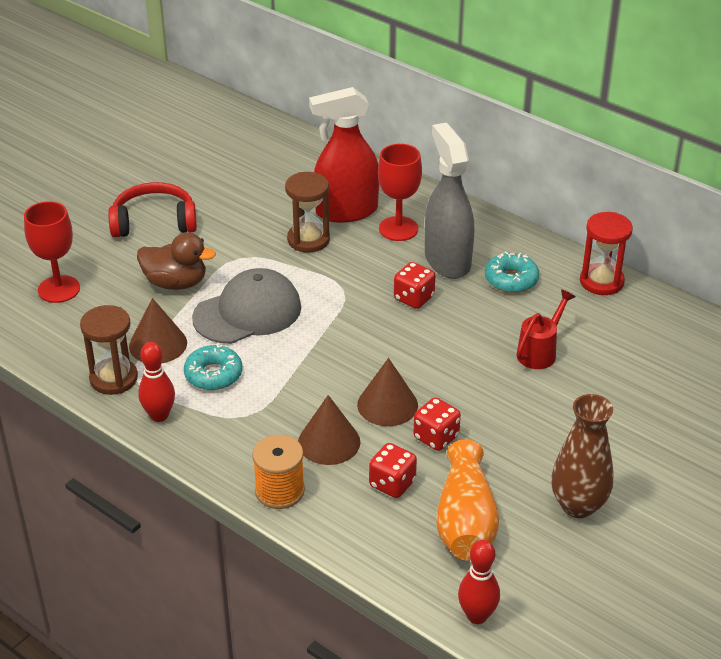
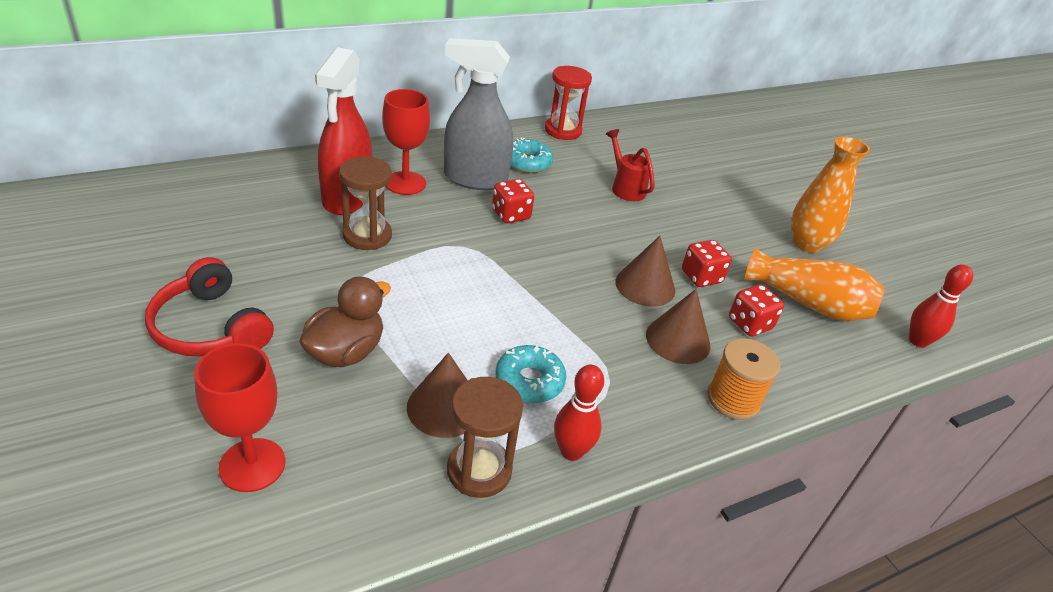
camera: 70 degrees left, 0 degrees up
red headphones [108,182,197,238] -> red headphones turned 60 degrees counterclockwise [145,257,274,356]
grey cap [192,268,301,344] -> none
brown vase [551,394,614,518] -> orange vase [791,137,870,253]

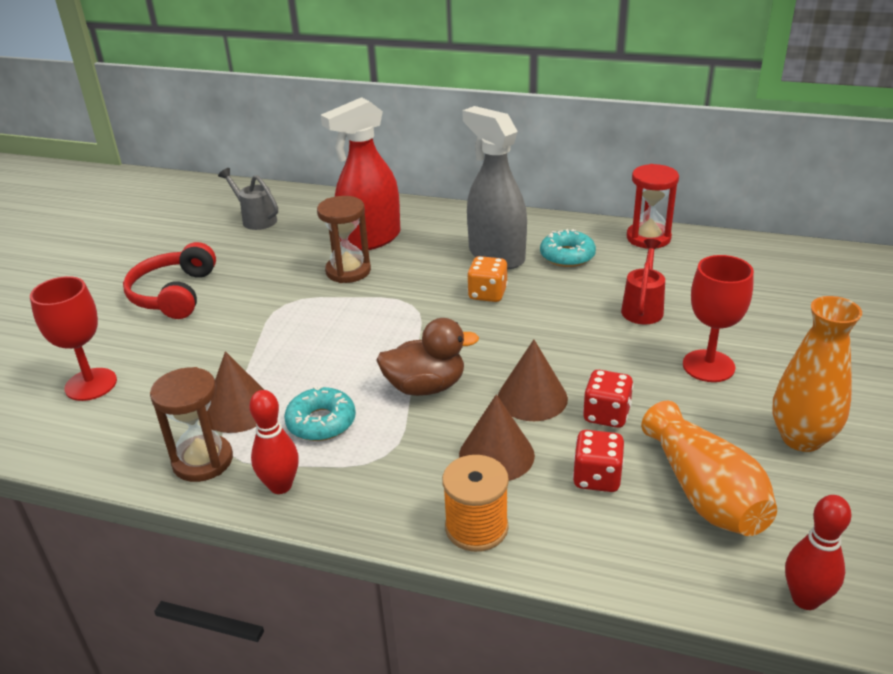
camera: 50 degrees right, 5 degrees down
brown duck [299,276,391,367] -> brown duck moved to [376,318,479,396]
red goblet [382,89,430,195] -> red goblet moved to [683,255,754,382]
red dice [492,179,534,223] -> orange dice [467,256,508,302]
none -> grey watering can [218,168,278,230]

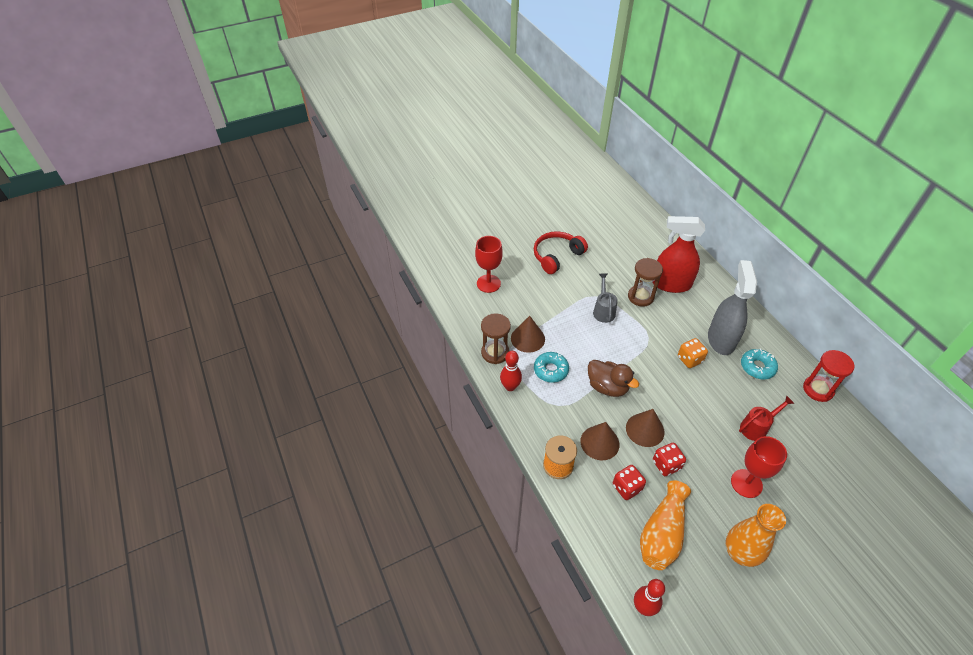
camera: 45 degrees right, 15 degrees up
grey watering can [218,168,278,230] -> grey watering can moved to [593,273,618,323]

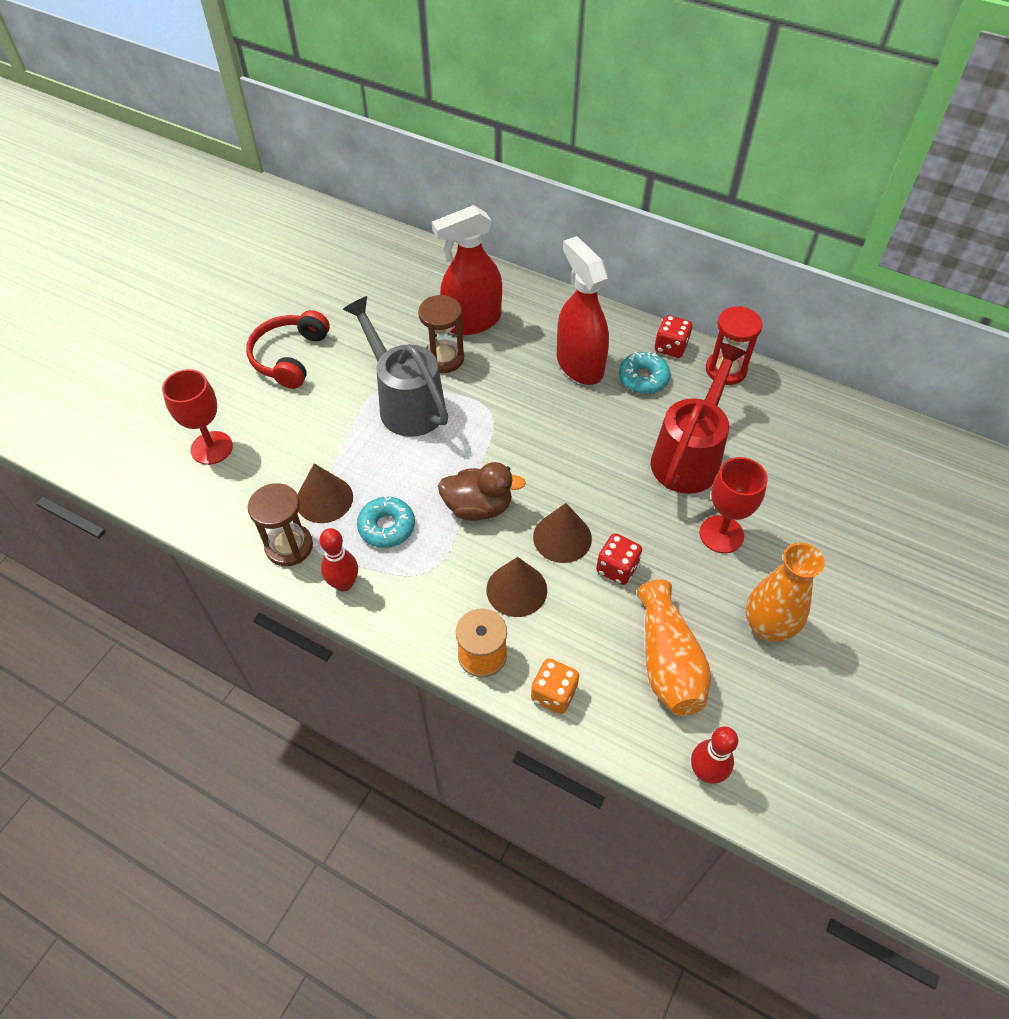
camera: 35 degrees left, 5 degrees up
grey watering can [593,273,618,323] -> grey watering can [343,296,448,437], size x1.84
red dice [613,465,646,500] -> red dice moved to [654,315,692,358]
orange dice [678,338,708,368] -> orange dice moved to [531,658,579,714]
grey spray bottle [708,260,757,355] -> red spray bottle [557,236,609,385]
red watering can [739,395,795,441] -> red watering can [651,342,747,494], size x1.84

